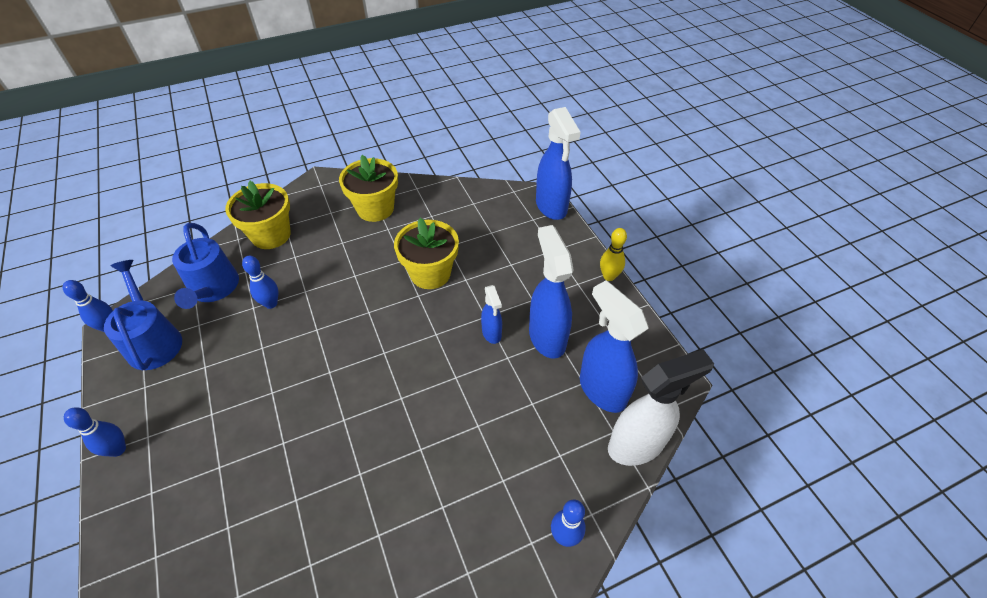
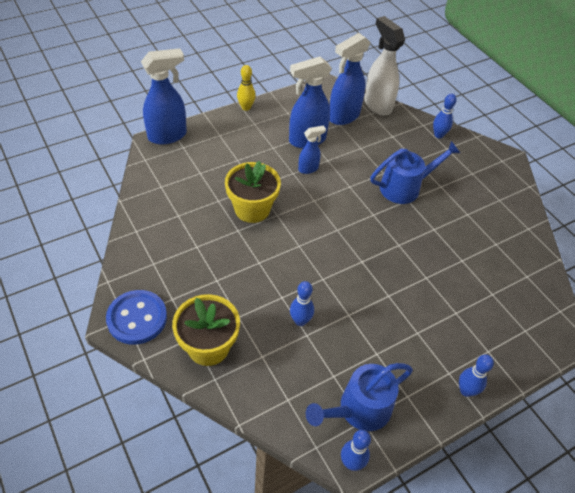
camera: 100 degrees left, 0 degrees up
blue watering can [172,223,239,309] -> blue watering can moved to [370,141,460,204]
yellow flower pot [339,155,398,222] -> none
none -> blue button [106,290,167,345]

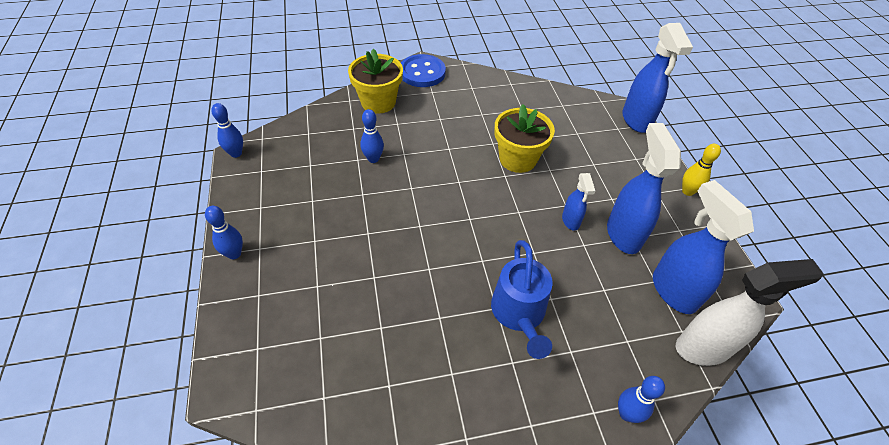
camera: 110 degrees right, 0 degrees up
blue watering can [306,363,413,431] -> none

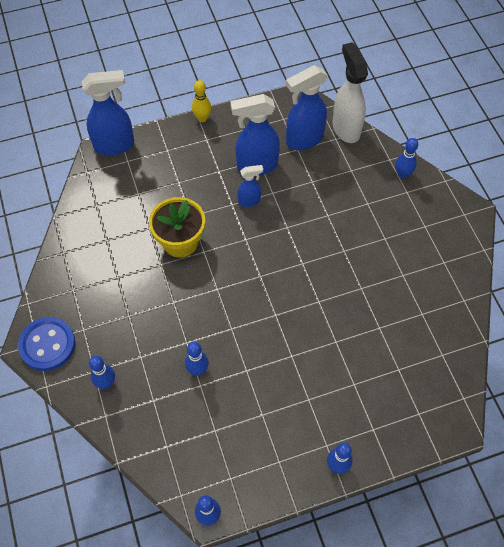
camera: 95 degrees left, 10 degrees up
yellow flower pot [348,49,403,114] -> blue bowling pin [89,356,115,389]
blue watering can [491,240,553,359] -> none

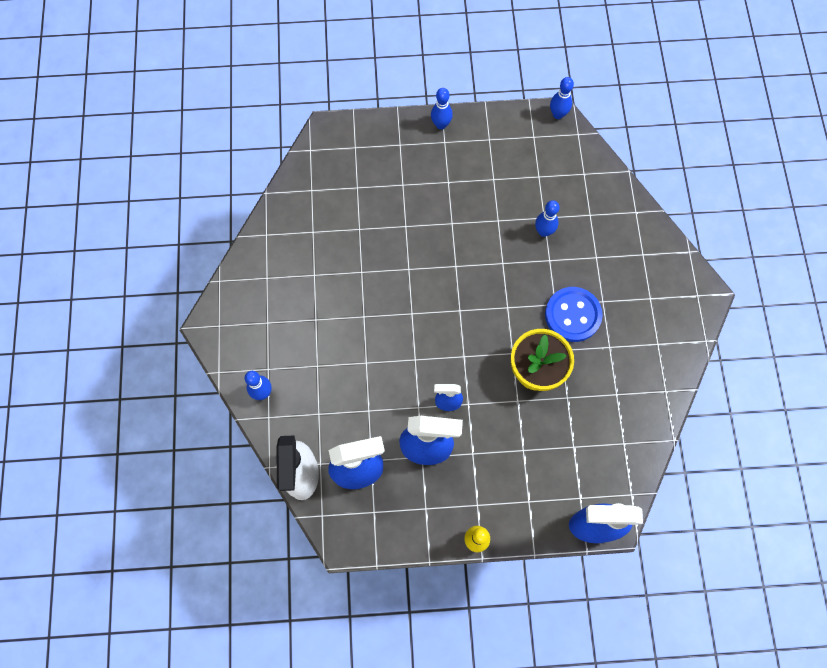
camera: 165 degrees left, 10 degrees up
blue button [18,317,75,371] -> blue button moved to [545,287,603,342]
blue bowling pin [89,356,115,389] -> none

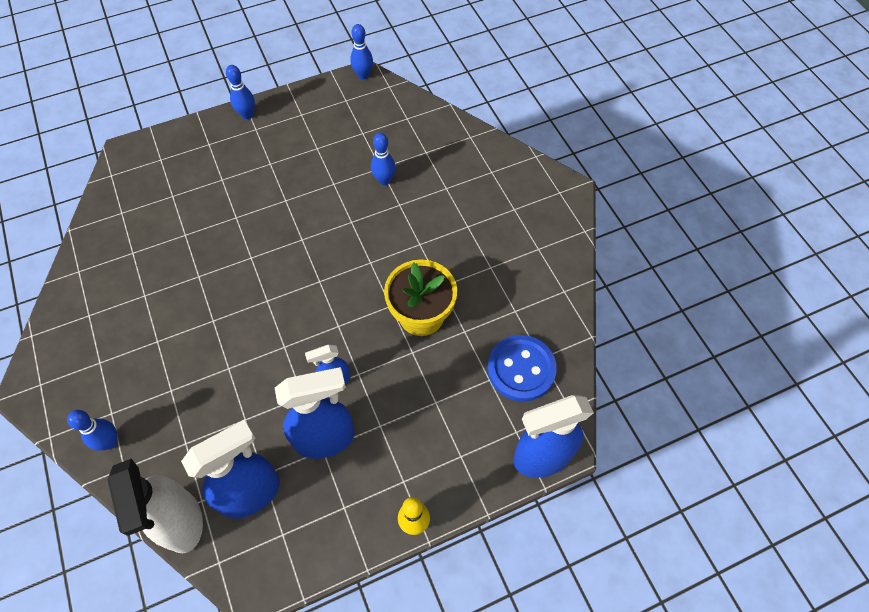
camera: 20 degrees left, 10 degrees down
blue button [545,287,603,342] -> blue button moved to [488,335,557,402]

